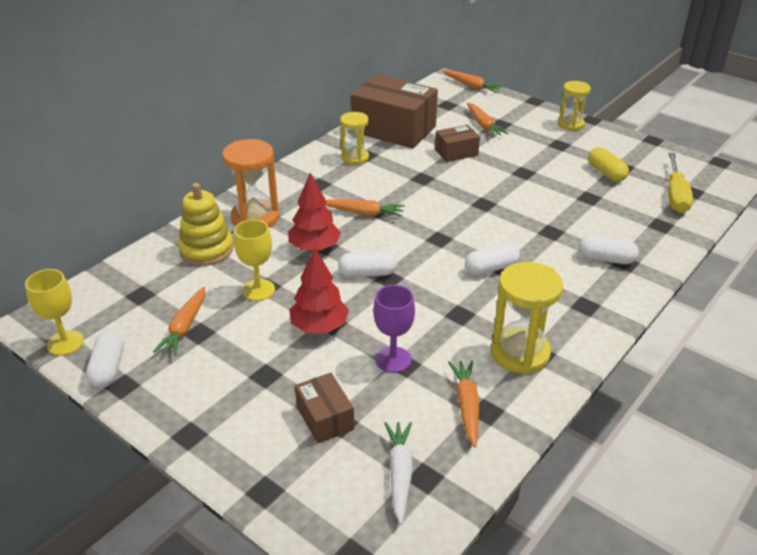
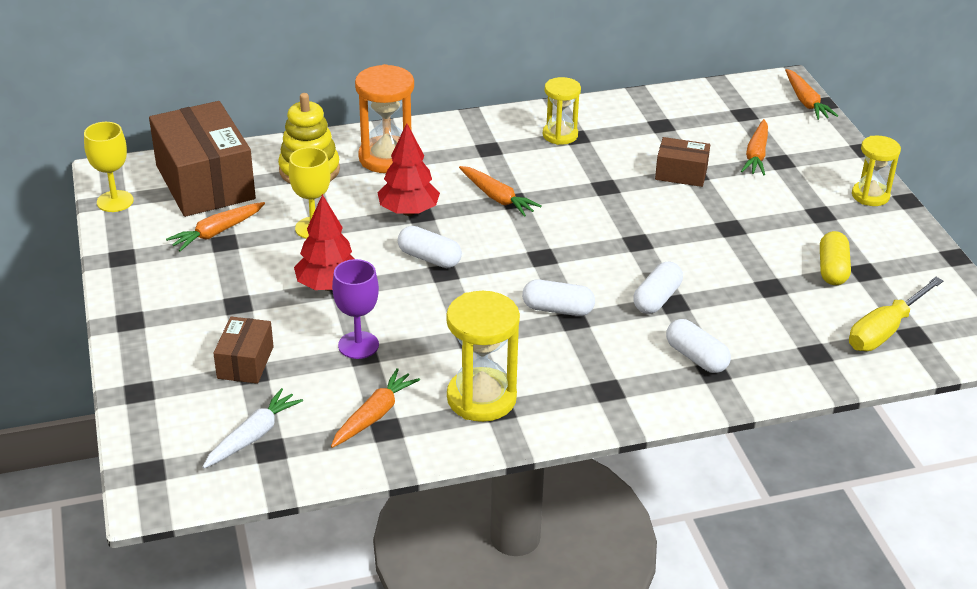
camera: 35 degrees right, 0 degrees up
white capsule [86,331,124,388] -> white capsule moved to [633,261,683,314]
brown box [351,75,438,149] -> brown box moved to [149,101,256,217]

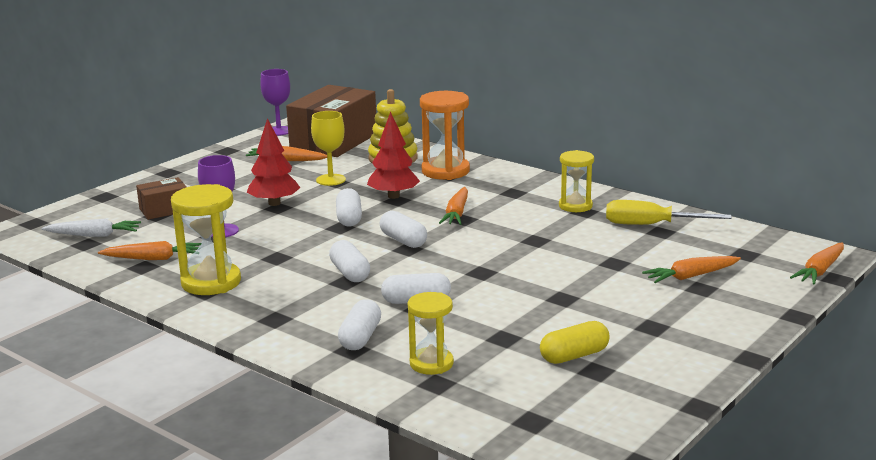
camera: 55 degrees right, 15 degrees down
yellow goblet [84,122,134,212] -> purple goblet [260,69,290,136]
brown box [655,137,710,187] -> none
yellow screwdriver [849,277,943,351] -> yellow screwdriver moved to [606,200,732,225]
yellow hourglass [852,136,901,206] -> yellow hourglass moved to [408,292,454,375]
none -> white capsule [380,211,427,248]

